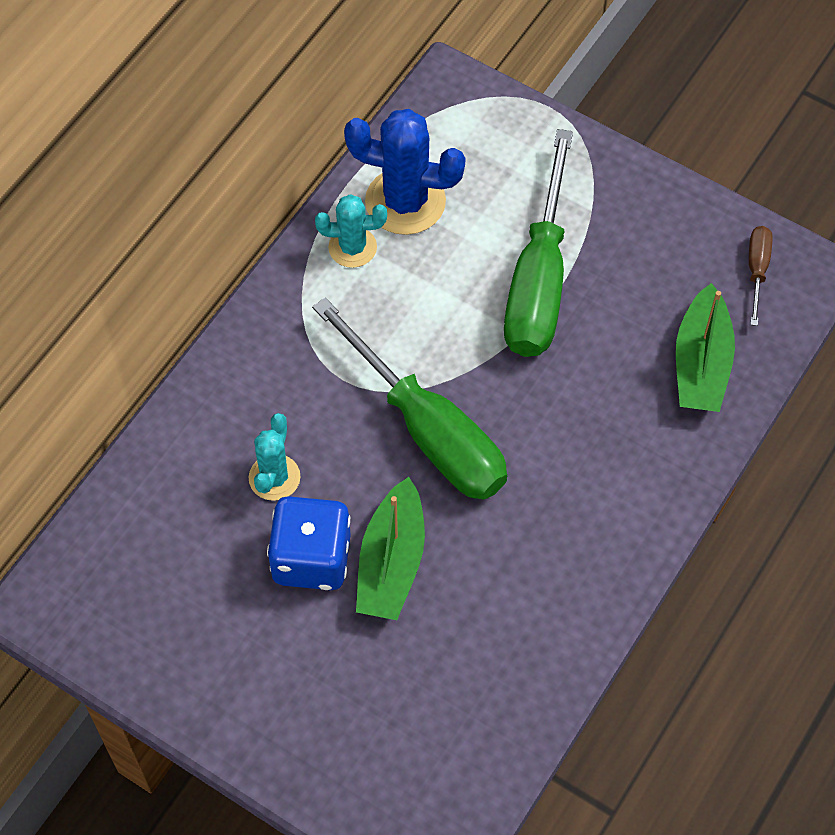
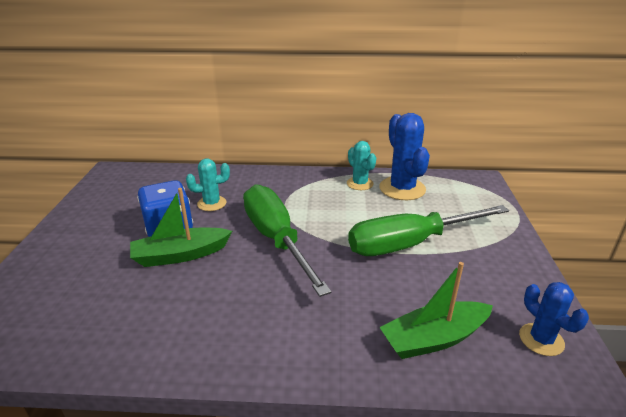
camera: 60 degrees right, 30 degrees down
green screwdriver [312,298,507,500] -> green screwdriver turned 135 degrees clockwise [243,184,331,297]
brown screwdriver [749,226,773,326] -> blue cactus [519,282,589,356]

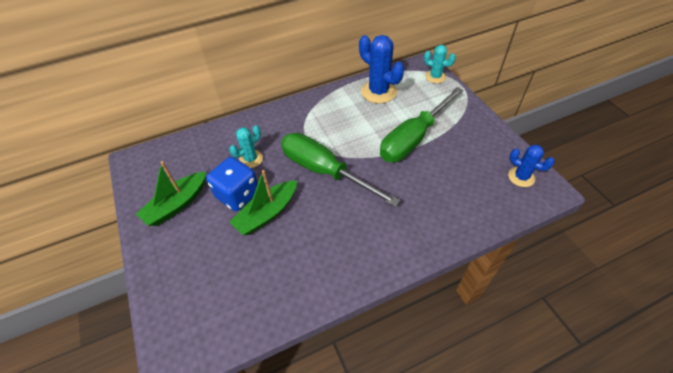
camera: 25 degrees left, 20 degrees up
turquoise cactus [347,141,376,190] -> turquoise cactus moved to [424,45,456,83]
green boat [379,262,493,359] -> green boat moved to [136,161,206,226]

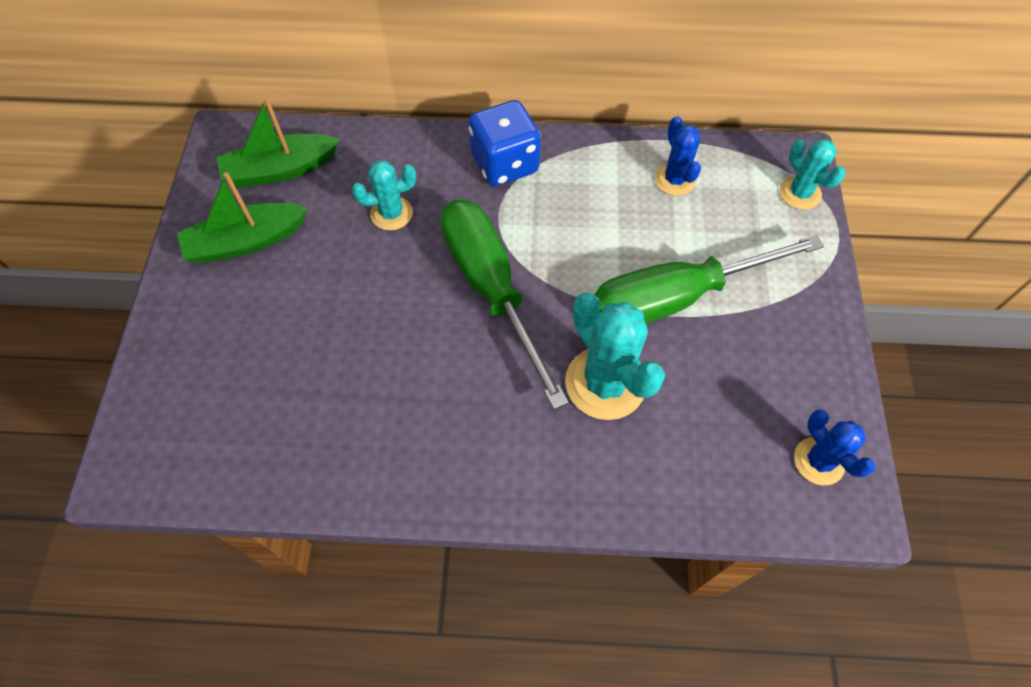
camera: 25 degrees right, 10 degrees up
blue dice [206,157,258,211] -> blue dice moved to [469,100,541,186]
green boat [230,170,297,235] -> green boat moved to [217,97,340,188]
blue cactus [359,35,404,104] -> blue cactus [655,116,701,196], size x0.59
none -> turquoise cactus [565,292,665,420]

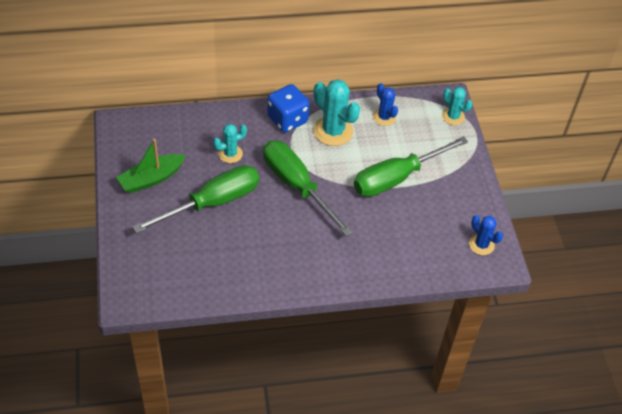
camera: 15 degrees left, 10 degrees down
green boat [217,97,340,188] -> none
turquoise cactus [565,292,665,420] -> turquoise cactus moved to [313,79,360,146]
none -> green screwdriver [132,165,259,234]

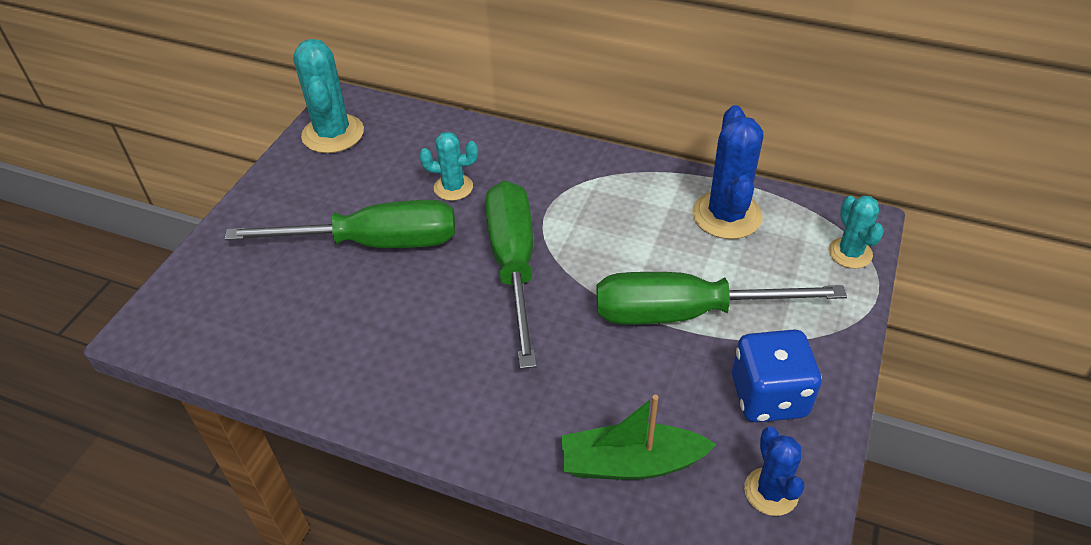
camera: 35 degrees right, 5 degrees down
green boat [116,139,186,193] -> green boat moved to [562,395,717,480]
blue dice [267,84,310,132] -> blue dice moved to [732,330,822,423]
turquoise cactus [313,79,360,146] -> turquoise cactus moved to [293,39,364,153]
blue cactus [373,83,398,126] -> blue cactus [692,105,763,239], size x1.68

